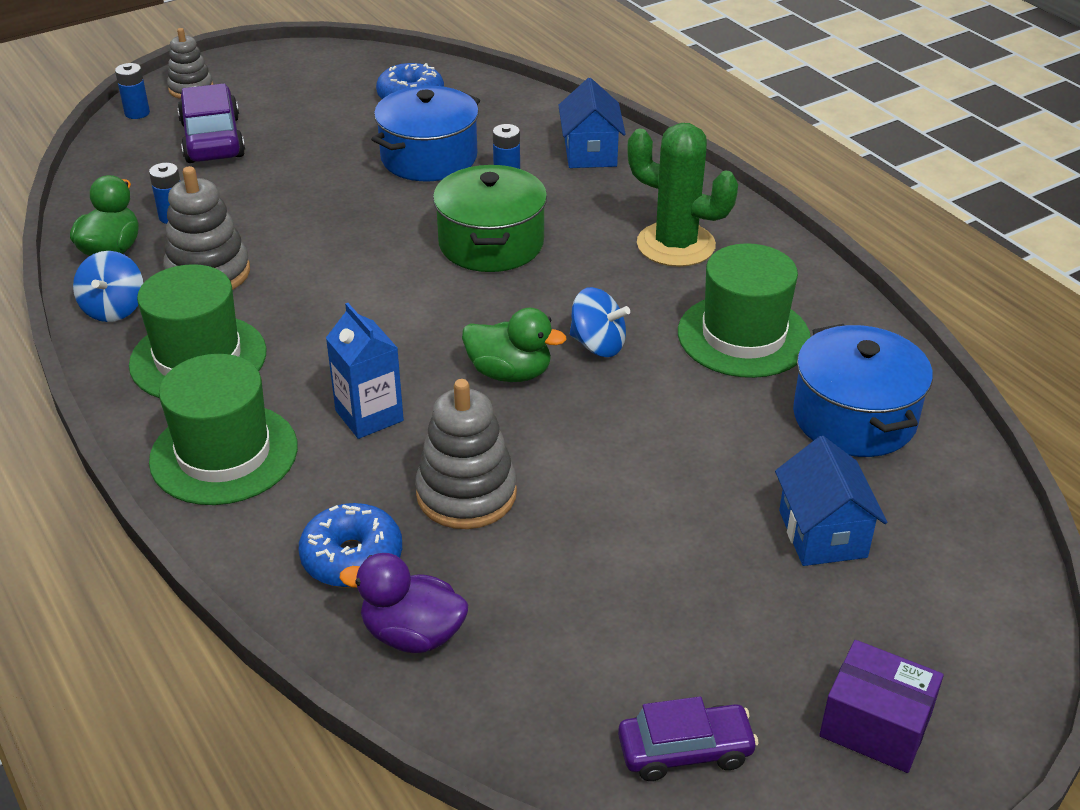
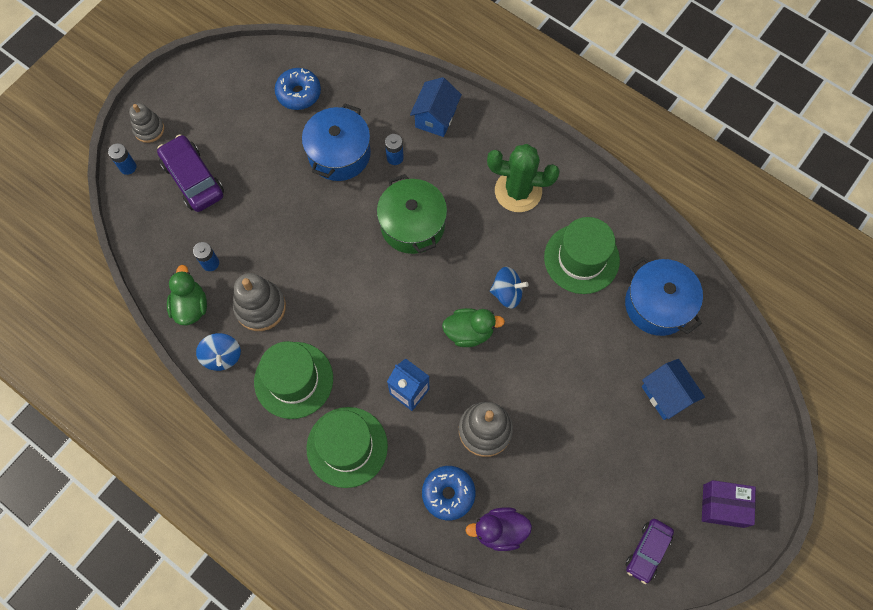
camera: 20 degrees left, 30 degrees up
blue house [558,78,626,168] -> blue house turned 45 degrees clockwise [410,77,462,137]
purple car [618,696,759,781] -> purple car turned 150 degrees clockwise [626,519,674,584]

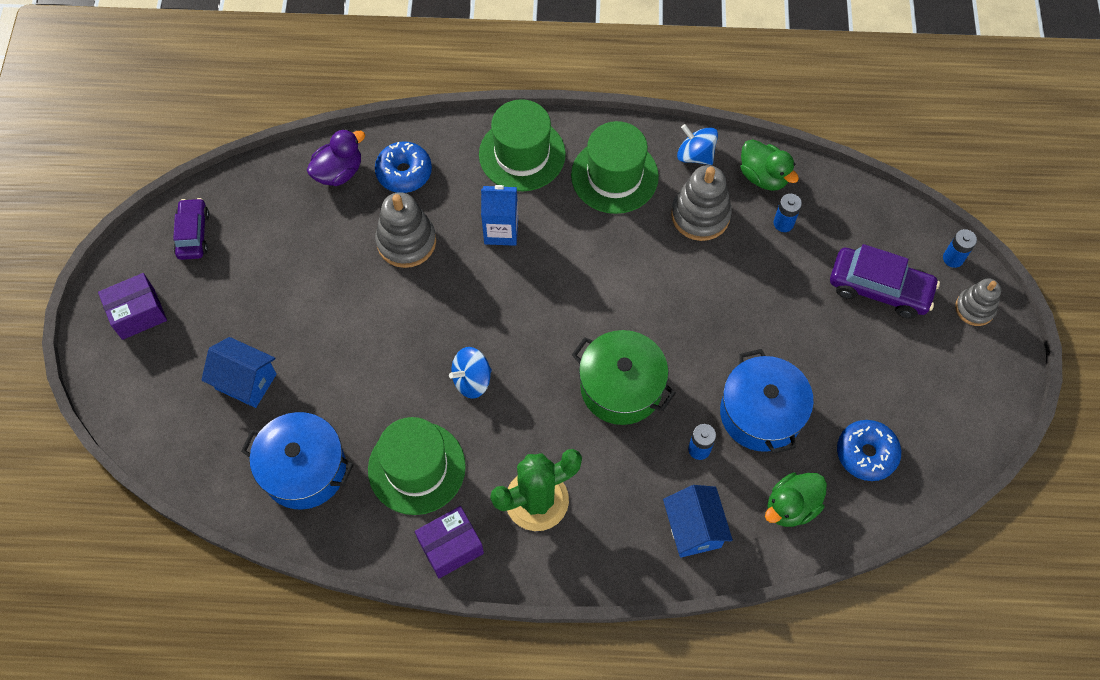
camera: 145 degrees right, 5 degrees down
green duck [442,308,505,347] -> green duck moved to [765,473,827,527]
none -> purple box [415,506,484,579]

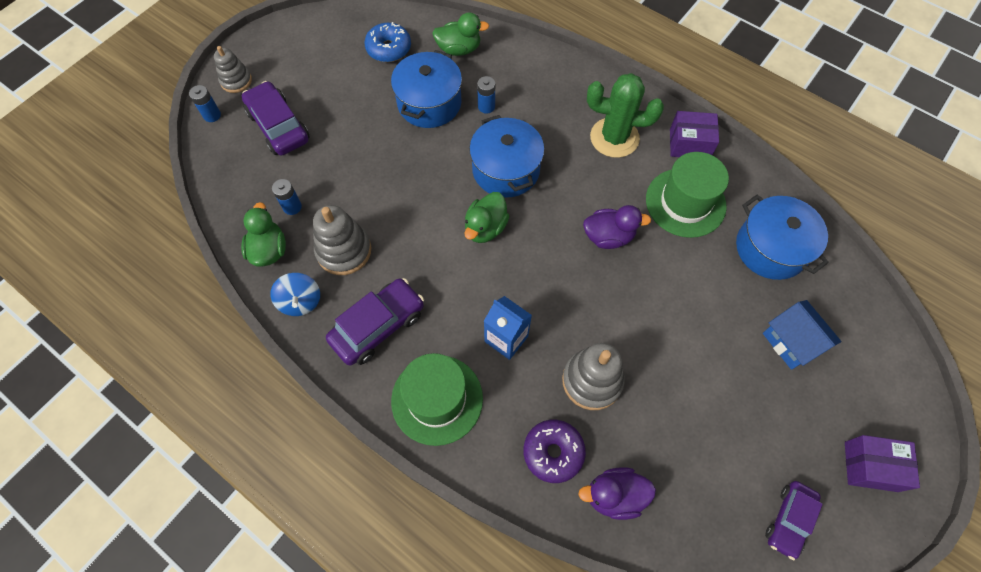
camera: 145 degrees left, 0 degrees up
blue donut [375,141,432,193] -> purple donut [523,420,586,483]
blue spinning top [449,347,492,399] -> purple duck [583,205,651,249]
green hat [571,121,659,214] -> purple car [326,278,424,366]
green pot [572,330,676,425] -> blue pot [469,115,545,198]
blue house [663,485,733,558] -> none
none -> green duck [464,192,510,243]

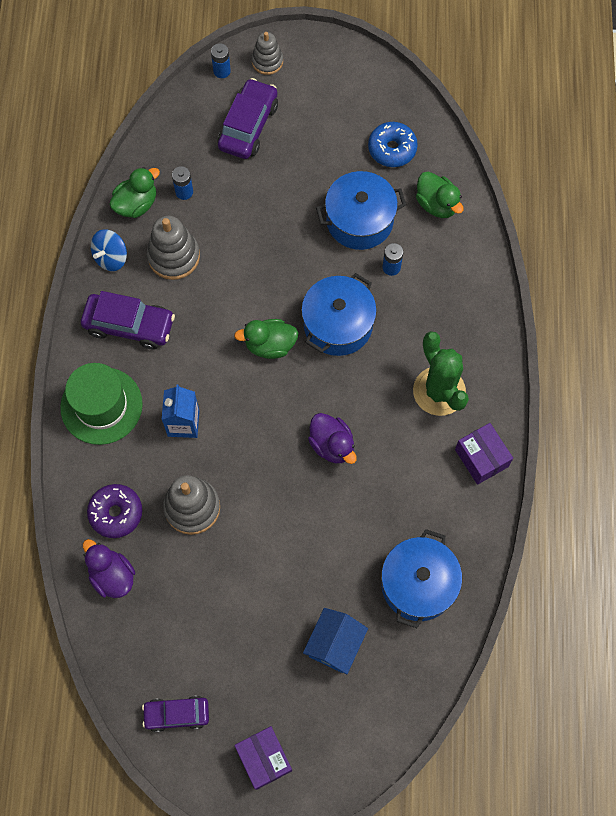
camera: 55 degrees right, 5 degrees up
green hat [646,152,729,238] -> none

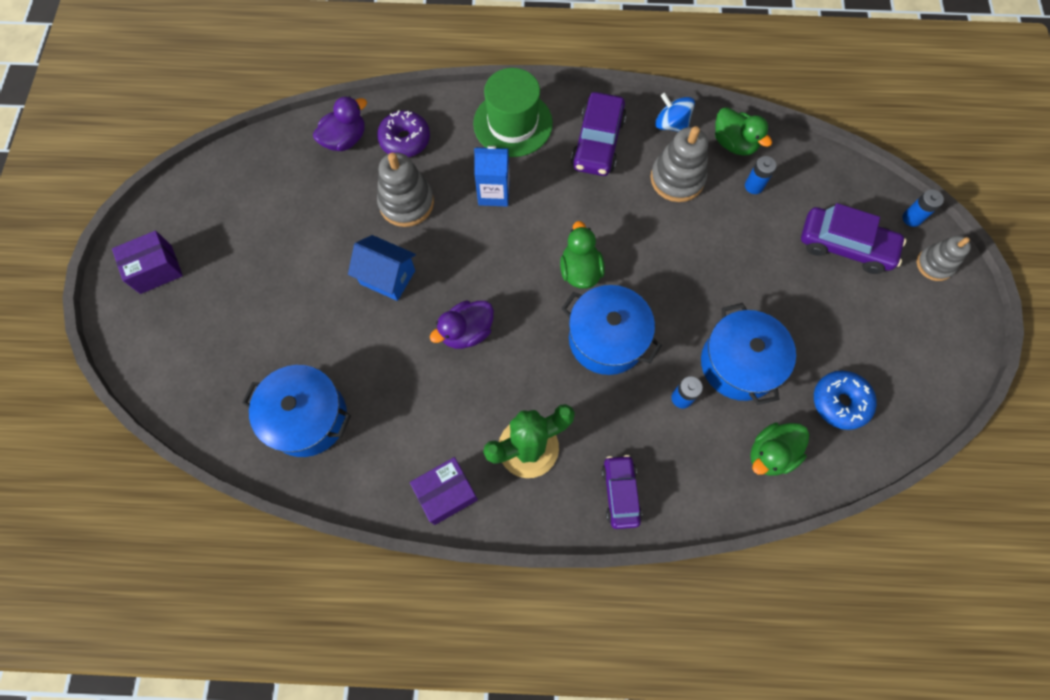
camera: 90 degrees right, 0 degrees up
purple car [142,696,209,732] -> purple car moved to [601,455,642,529]
blue house [303,608,368,674] -> blue house moved to [348,235,416,301]

